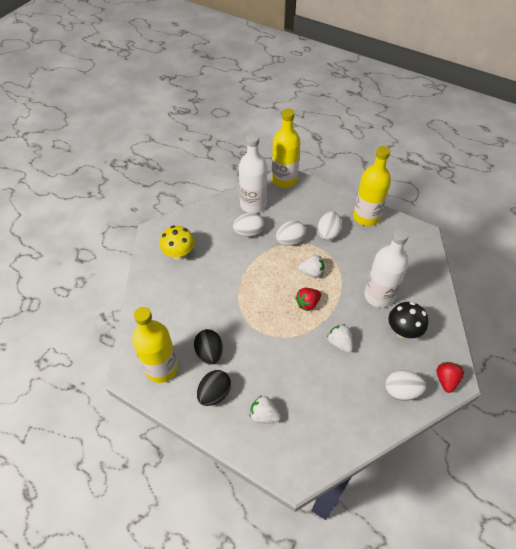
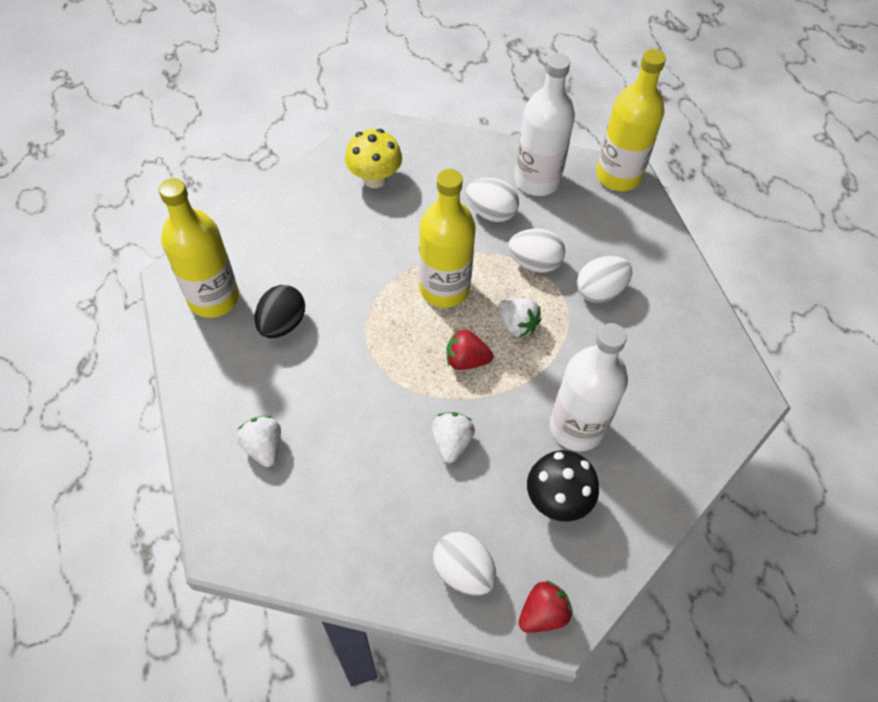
camera: 40 degrees right, 5 degrees up
black egg [197,370,231,406] -> none
yellow bottle [353,146,391,226] -> yellow bottle moved to [419,169,476,308]

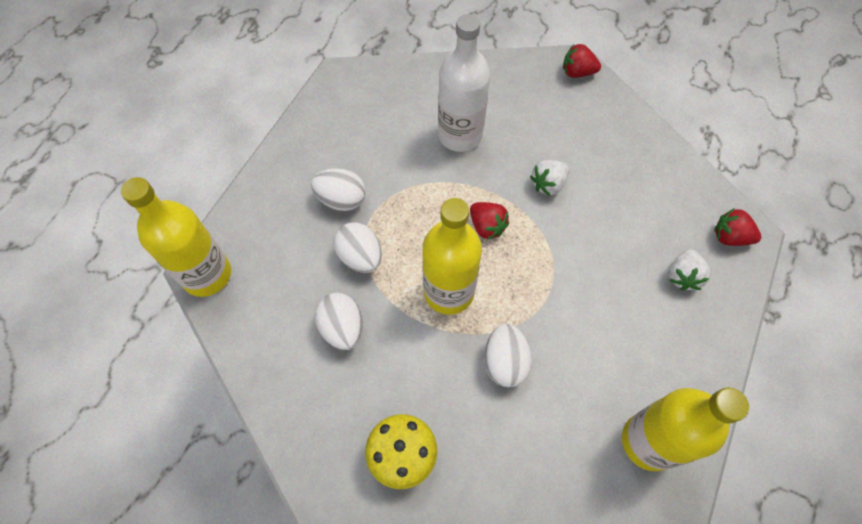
camera: 135 degrees left, 5 degrees up
black egg [254,285,305,338] -> none
white egg [433,532,496,596] -> white egg moved to [484,324,532,387]
white strawberry [498,298,541,338] -> none
white bottle [515,53,575,196] -> none
black mushroom [527,450,599,522] -> none
none -> red strawberry [714,208,761,246]

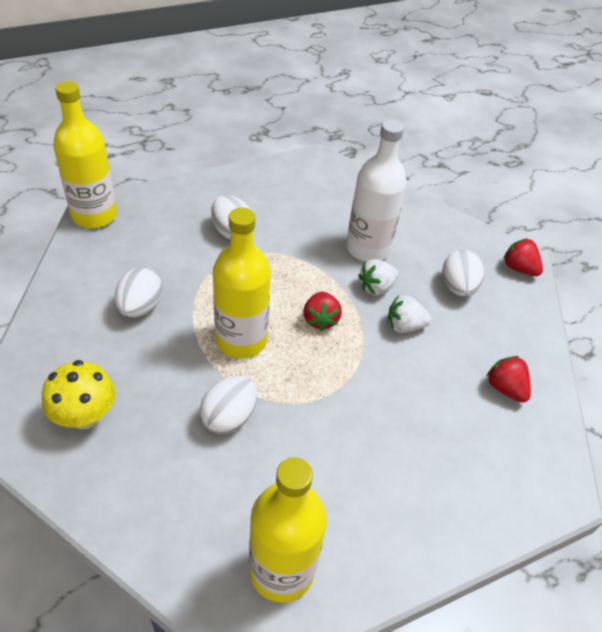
camera: 35 degrees right, 15 degrees down
white egg [334,222,382,273] -> white egg moved to [442,250,484,296]
white strawberry [668,249,711,291] -> white strawberry moved to [358,259,399,295]
red strawberry [714,208,761,246] -> red strawberry moved to [487,356,531,403]

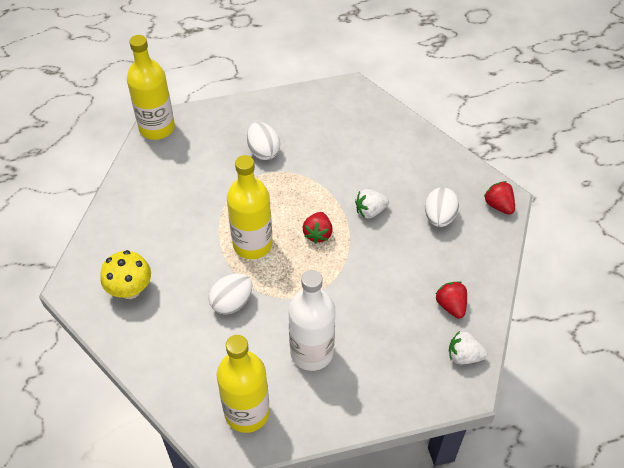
camera: 15 degrees right, 5 degrees up
white egg [115,267,163,317] -> none
white bottle [346,119,407,262] -> white bottle moved to [288,270,335,371]
white strawberry [388,295,432,333] -> white strawberry moved to [449,331,488,364]

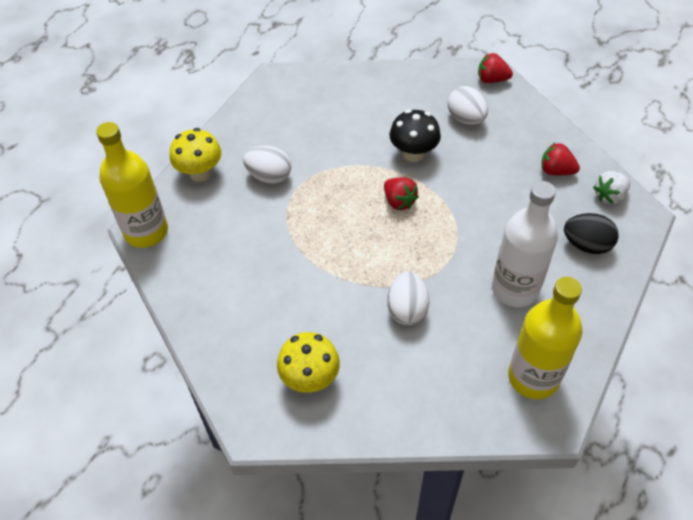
camera: 45 degrees left, 0 degrees up
yellow bottle [227,155,272,259] -> none
white strawberry [355,189,389,219] -> black mushroom [389,109,441,162]
none -> yellow mushroom [170,128,221,182]
none -> black egg [564,213,619,254]

